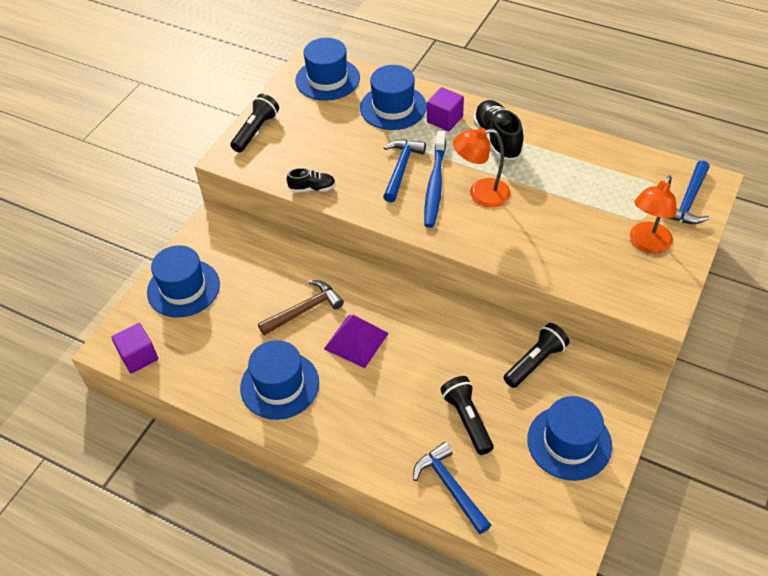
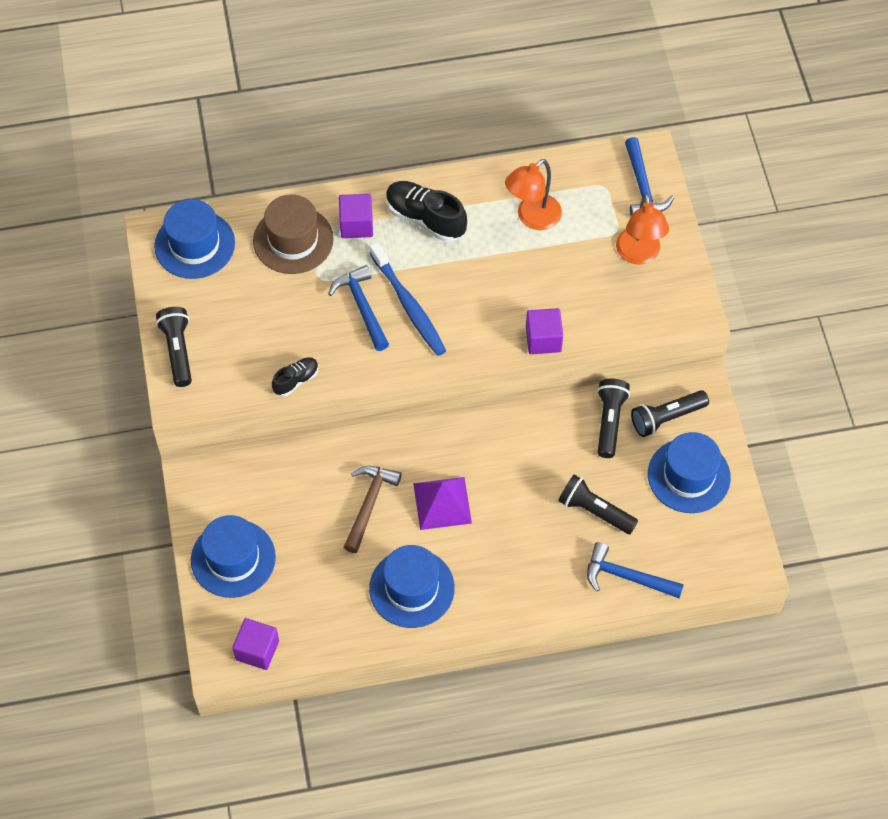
camera: 40 degrees left, 10 degrees up
blue hat [360,65,427,130] -> brown hat [253,194,334,274]
orange lamp [453,127,511,207] -> orange lamp moved to [505,159,562,230]
none -> purple cube [526,308,563,354]
none -> black flashlight [631,390,709,437]

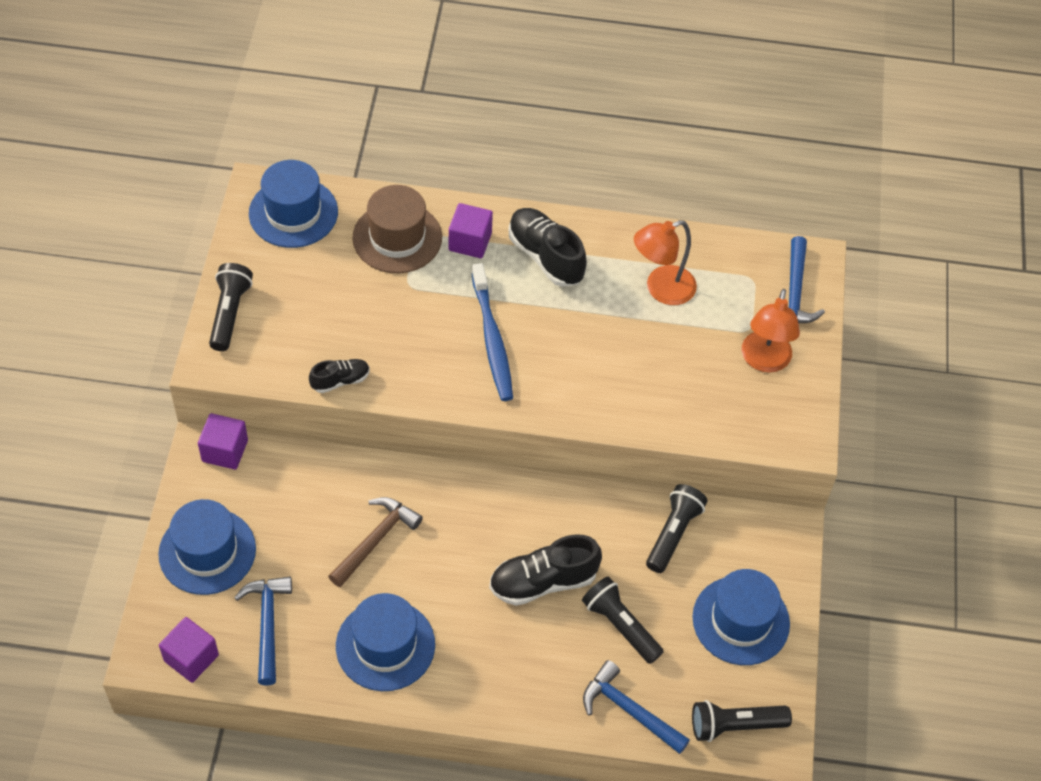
camera: 15 degrees right, 5 degrees down
blue hammer [328,265,389,351] -> blue hammer moved to [234,577,292,686]
purple pyramid [413,477,472,530] -> none
purple cube [526,308,563,354] -> purple cube moved to [198,413,248,470]
black flashlight [631,390,709,437] -> black flashlight moved to [692,700,792,742]
none -> black shoe [489,534,602,606]

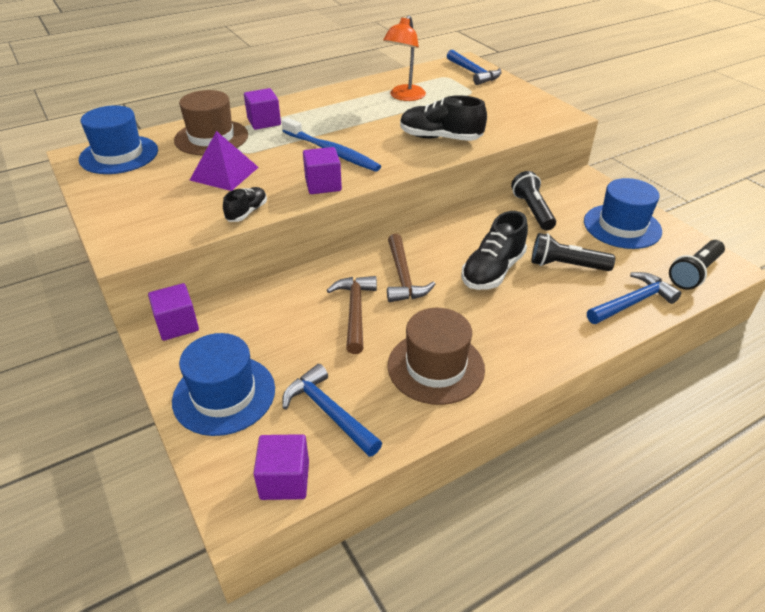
camera: 35 degrees left, 15 degrees down
black flashlight [209,263,253,351] -> none
blue hat [336,593,435,691] -> brown hat [388,308,485,405]
black shoe [509,208,587,287] -> black shoe moved to [400,95,487,141]
blue hammer [583,660,690,754] -> blue hammer turned 150 degrees clockwise [587,272,681,324]
orange lamp [742,289,800,373] -> none
none -> purple pyramid [190,131,259,191]
none -> purple cube [303,147,342,194]
none -> brown hammer [387,234,435,302]

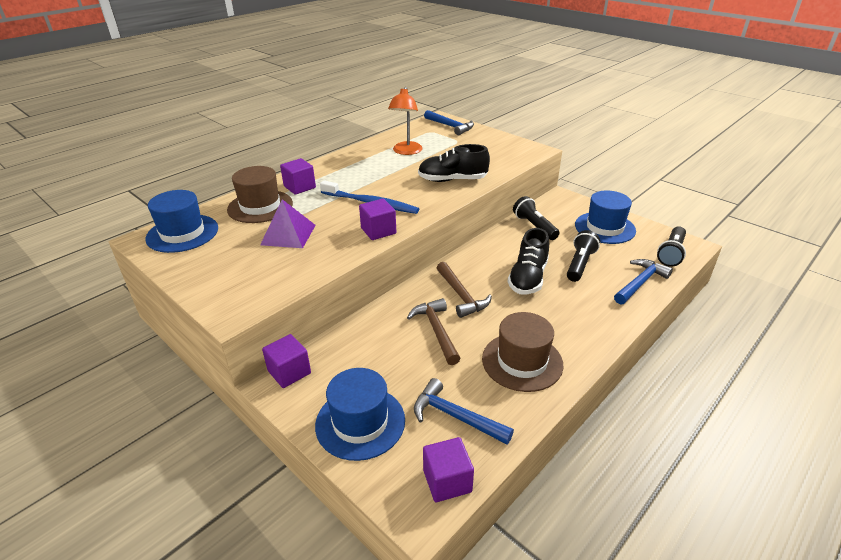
camera: 15 degrees left, 5 degrees down
black shoe [223,187,267,222] -> none
black flashlight [532,233,615,271] -> black flashlight turned 120 degrees clockwise [567,230,600,282]

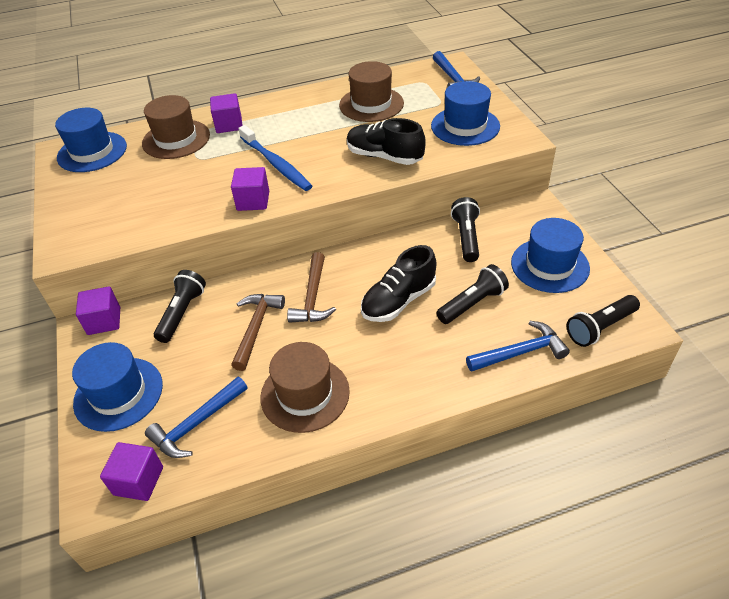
camera: 30 degrees right, 10 degrees up
purple pyramid [260,199,316,248] -> none
orange lamp [388,87,423,155] -> brown hat [339,61,404,122]
blue hammer [414,378,514,445] -> blue hammer turned 105 degrees counterclockwise [145,377,247,458]
none -> black flashlight [154,270,206,343]
none -> blue hat [431,81,500,146]

